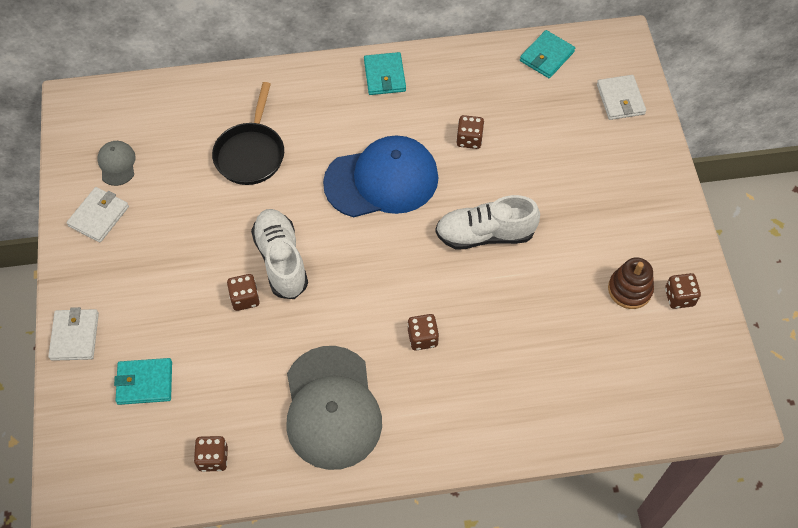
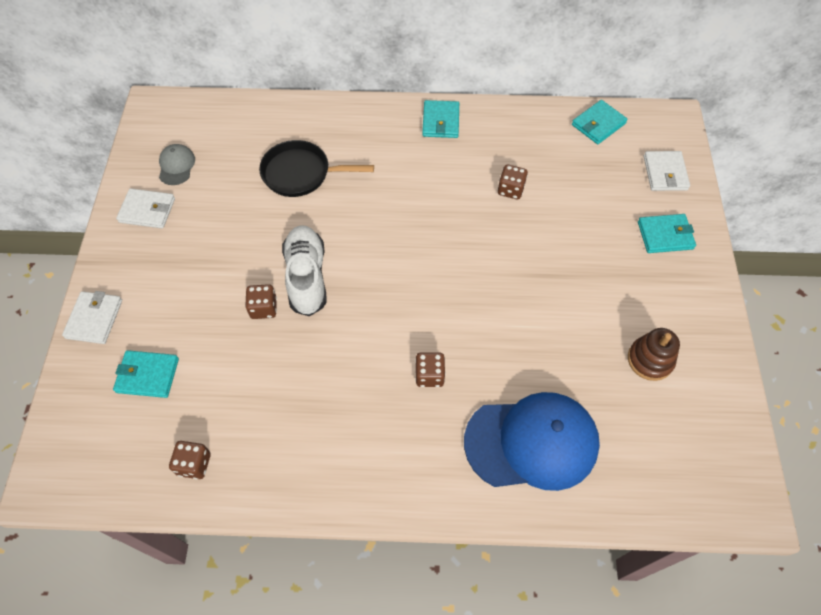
camera: 10 degrees right, 0 degrees up
white wallet [67,187,129,243] -> white wallet turned 60 degrees clockwise [116,188,175,228]
black pan [212,82,284,185] -> black pan turned 75 degrees clockwise [259,140,374,197]
grey cap [286,346,382,470] -> none
blue cap [323,135,439,217] -> blue cap moved to [464,392,600,491]
white shoe [435,195,540,250] -> none
brown dice [665,273,701,309] -> none
none -> turquoise wallet [638,214,696,253]

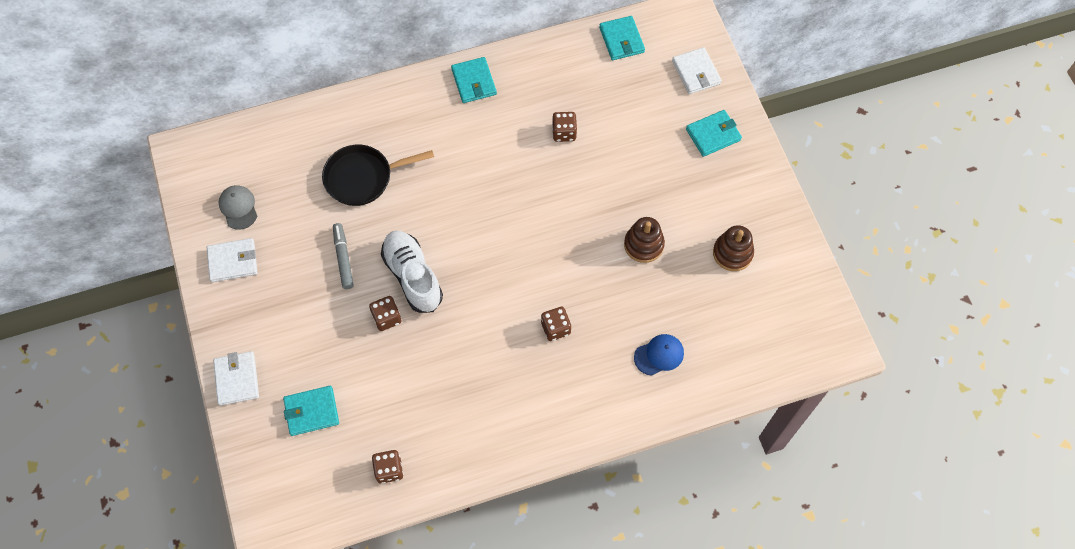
camera: 20 degrees left, 5 degrees up
blue cap [464,392,600,491] -> blue cap [634,334,684,376], size x0.45
turquoise wallet [572,100,628,144] -> turquoise wallet turned 45 degrees counterclockwise [599,16,645,60]
none -> grey marker [333,223,354,289]
none -> brown stacking toy [624,217,665,263]

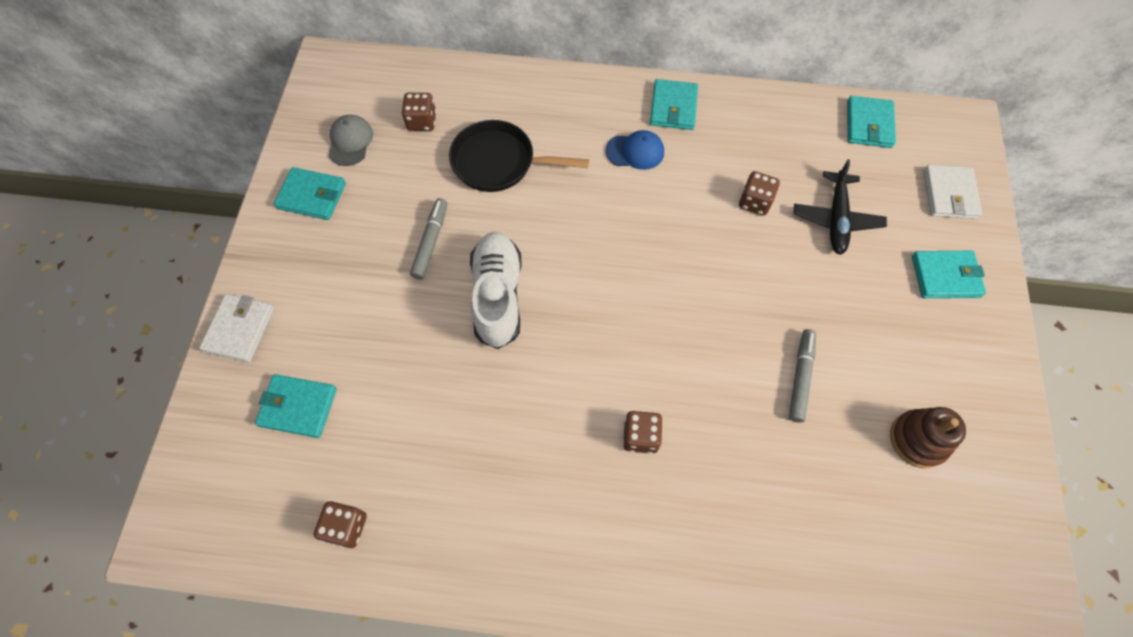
camera: 25 degrees right, 0 degrees up
white wallet [207,238,258,282] -> turquoise wallet [274,167,346,220]
brown dice [369,296,401,331] -> brown dice moved to [402,93,436,131]
brown stacking toy [624,217,665,263] -> grey marker [789,329,816,423]
blue cap [634,334,684,376] -> blue cap moved to [606,130,664,170]
none -> black plane [794,159,887,255]

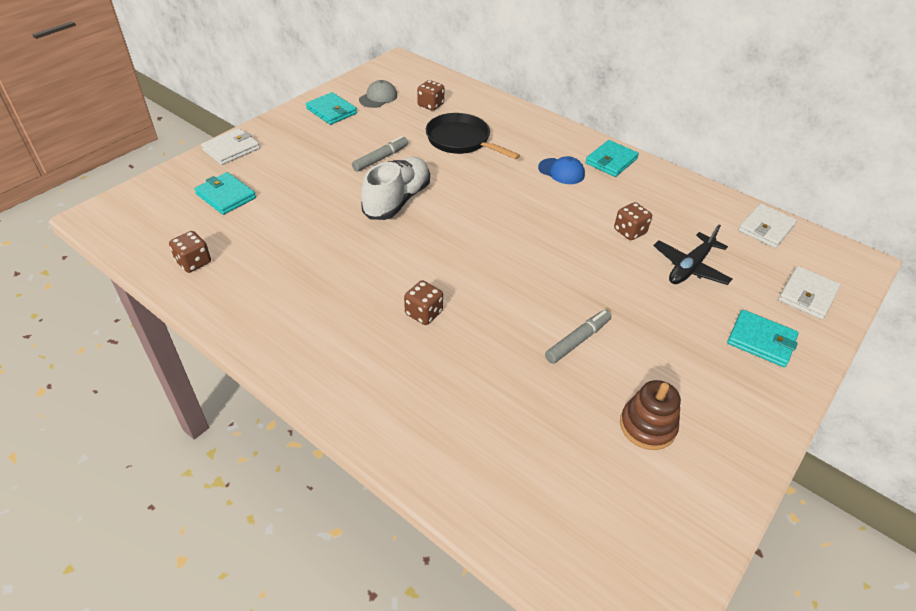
camera: 30 degrees right, 20 degrees down
turquoise wallet [847,96,896,148] -> white wallet [738,203,797,248]

